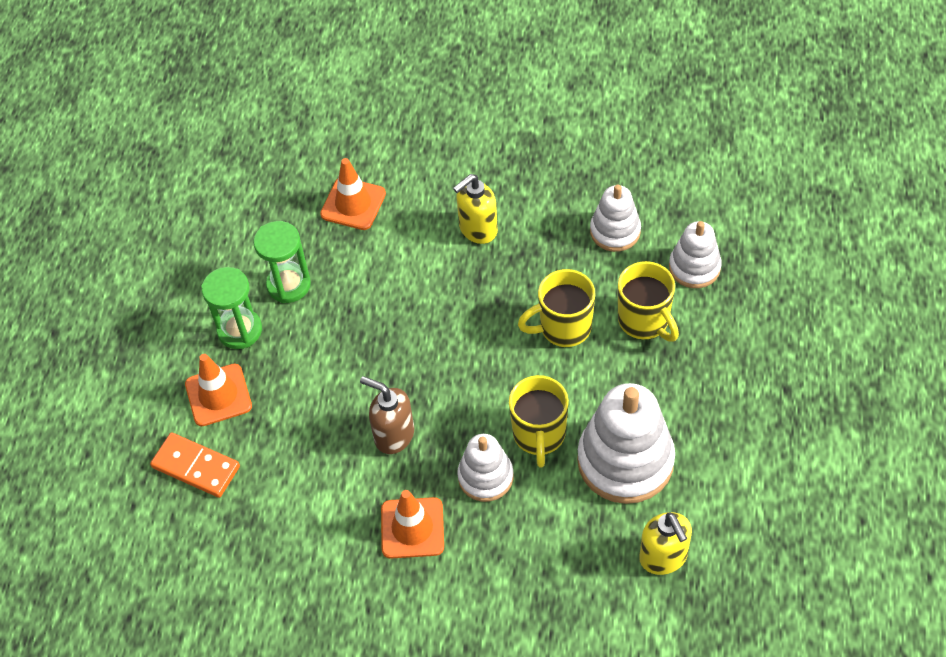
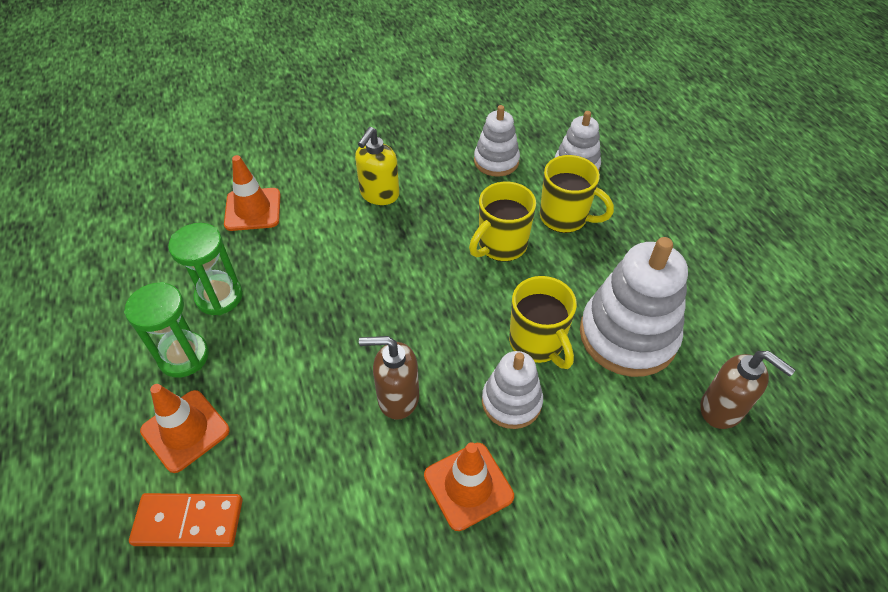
camera: 30 degrees left, 5 degrees down
yellow soap dispenser [639,512,692,575] -> brown soap dispenser [700,351,795,429]

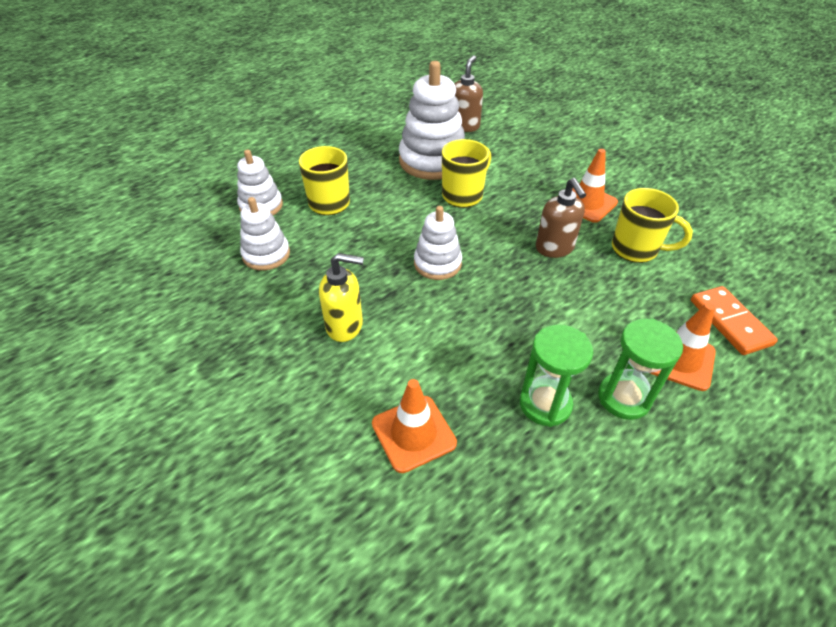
camera: 110 degrees left, 5 degrees down
yellow mug [469,182,536,262] -> yellow mug moved to [612,188,693,263]
white stacking toy [482,351,543,429] -> white stacking toy moved to [414,206,462,280]

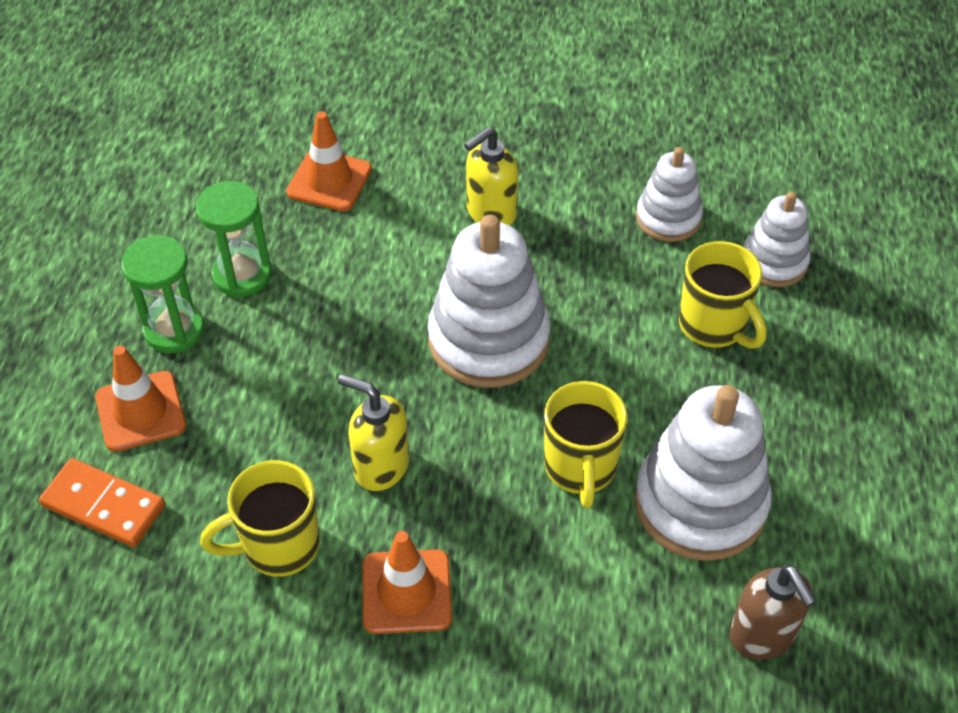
camera: 135 degrees right, 5 degrees up
white stacking toy [414,206,462,280] -> white stacking toy [428,215,550,388], size x1.73
brown soap dispenser [536,178,586,258] -> yellow soap dispenser [338,374,409,491]

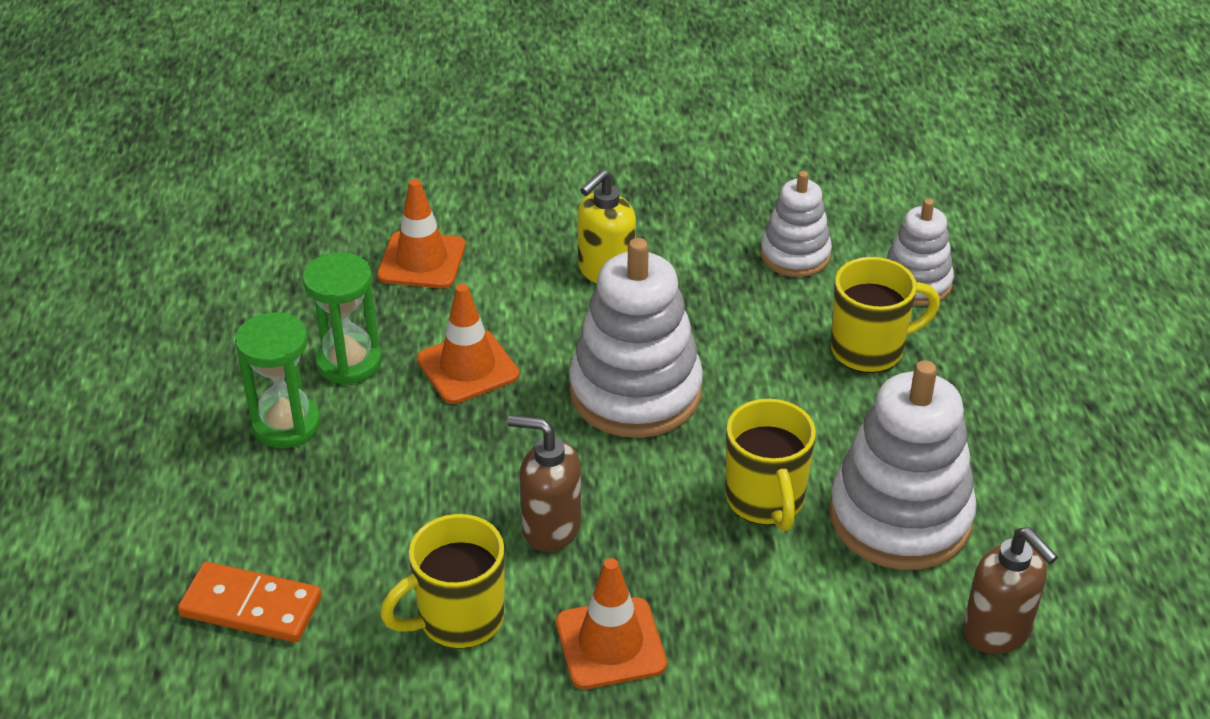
camera: 10 degrees left, 10 degrees down
orange traffic cone [95,345,186,452] -> orange traffic cone moved to [417,284,519,404]
yellow soap dispenser [338,374,409,491] -> brown soap dispenser [507,415,581,552]
yellow mug [679,241,766,349] -> yellow mug turned 60 degrees counterclockwise [831,257,940,373]

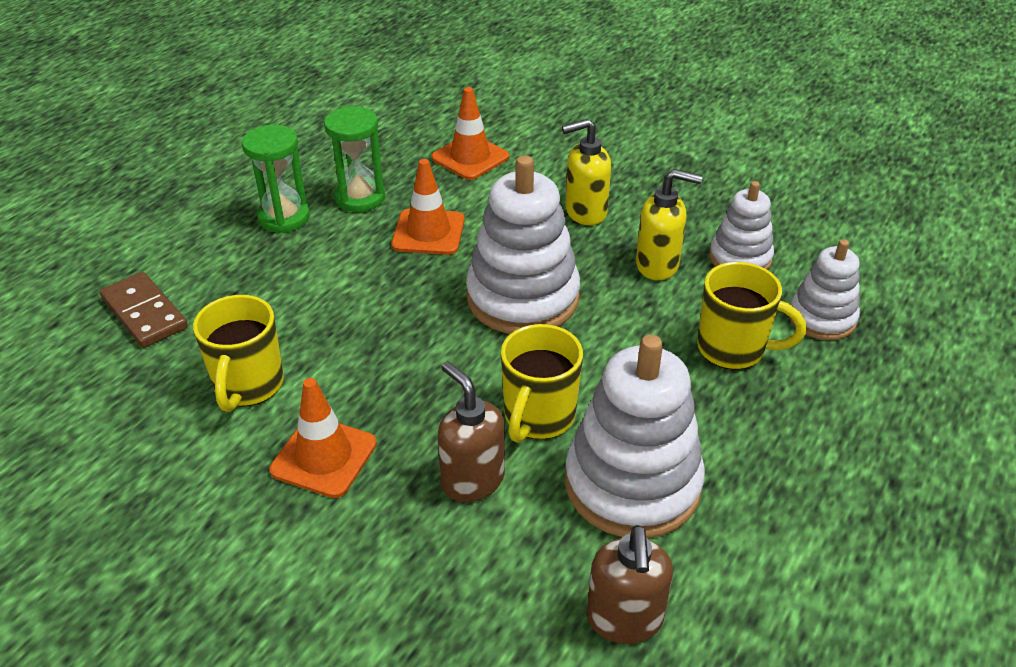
camera: 35 degrees right, 0 degrees up
orange domino [178,562,322,642] -> brown domino [100,272,188,348]
yellow mug [380,514,504,649] -> yellow mug turned 90 degrees counterclockwise [193,295,284,412]
brown soap dispenser [507,415,581,552] -> brown soap dispenser moved to [438,361,505,502]
none -> yellow soap dispenser [636,169,703,280]

